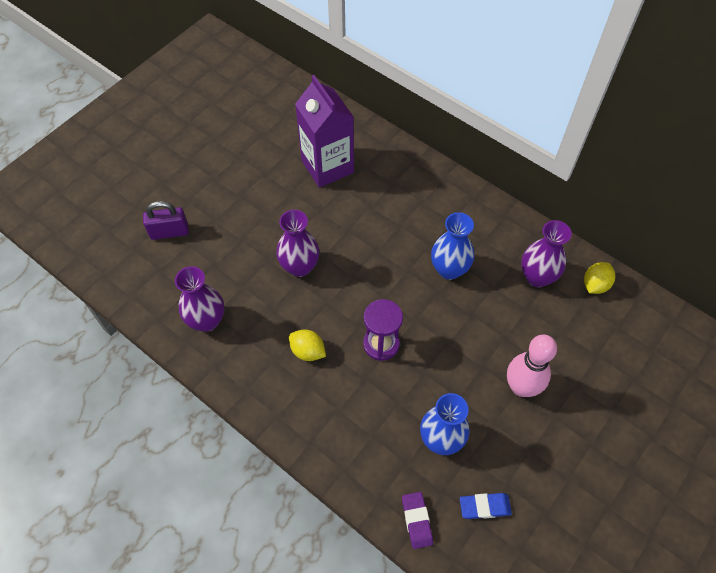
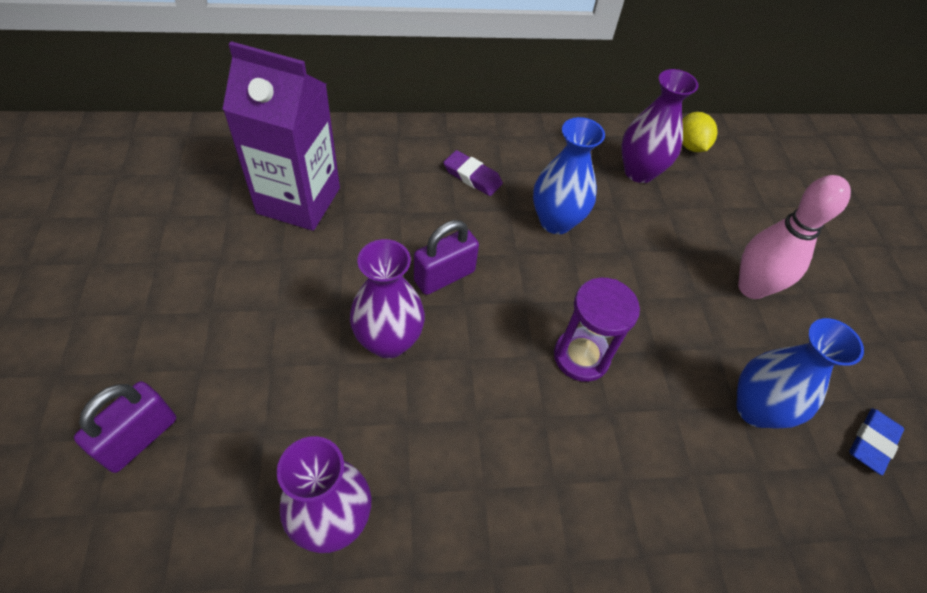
camera: 50 degrees left, 5 degrees down
yellow lemon [289,329,326,361] -> none
purple eraser [402,492,433,549] -> purple eraser moved to [443,150,503,196]
none -> purple padlock [414,220,479,295]

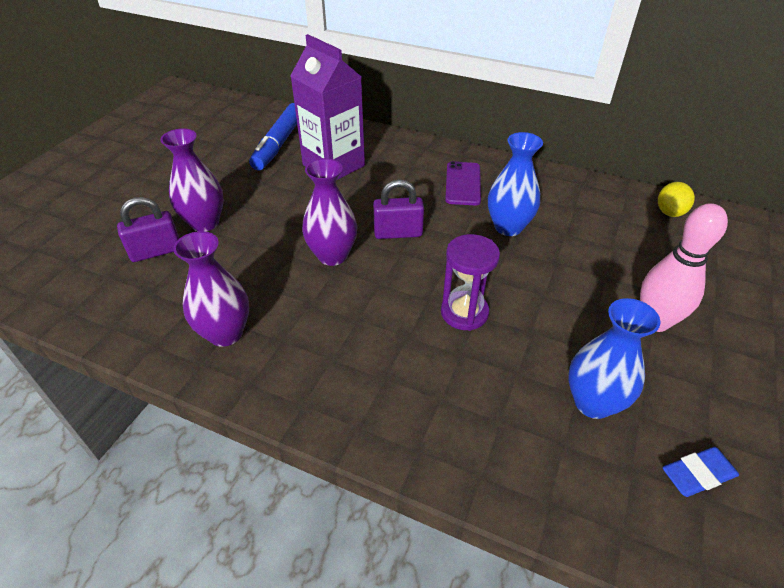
camera: 35 degrees right, 10 degrees down
purple eraser [443,150,503,196] -> purple phone [445,161,481,205]
purple vase [621,69,698,183] -> purple vase moved to [160,129,224,232]
none -> blue marker [249,103,297,170]

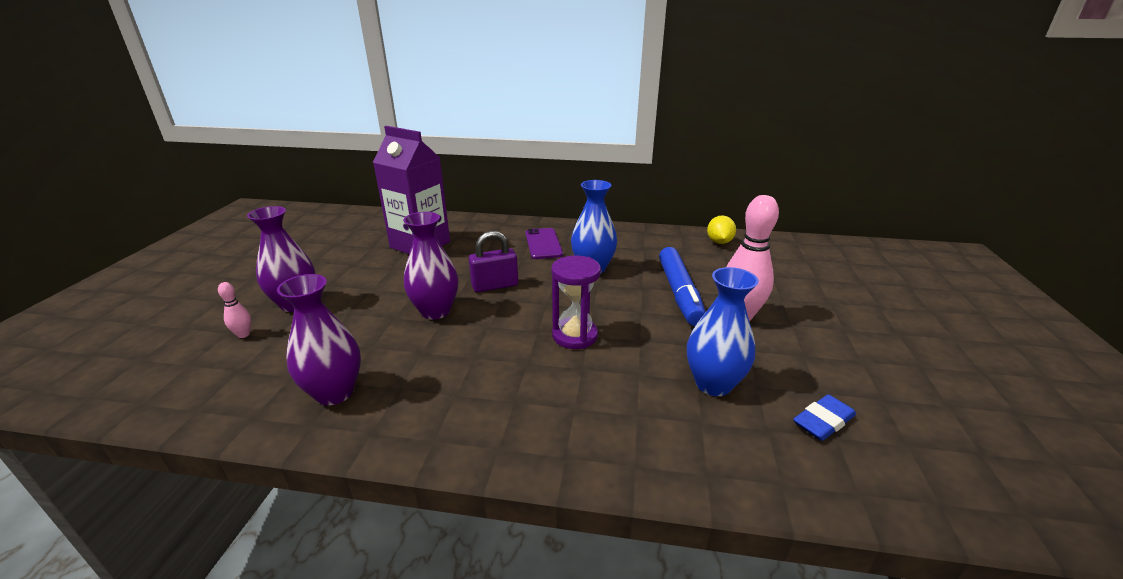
camera: 15 degrees left, 15 degrees down
purple padlock [117,197,180,262] -> pink bowling pin [218,282,251,338]
blue marker [249,103,297,170] -> blue marker moved to [659,247,706,326]

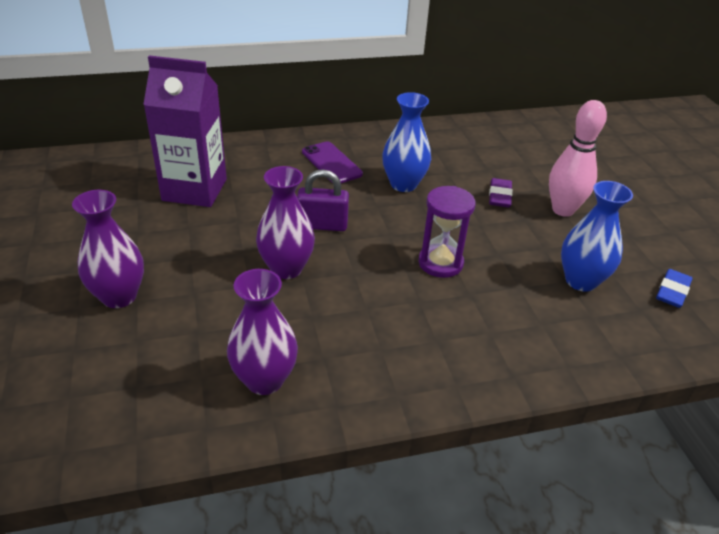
camera: 25 degrees left, 10 degrees up
pink bowling pin [218,282,251,338] -> none
purple padlock [469,231,518,292] -> purple padlock turned 45 degrees clockwise [297,169,349,231]
blue marker [659,247,706,326] -> purple eraser [489,178,513,207]
yellow lemon [707,215,736,244] -> none

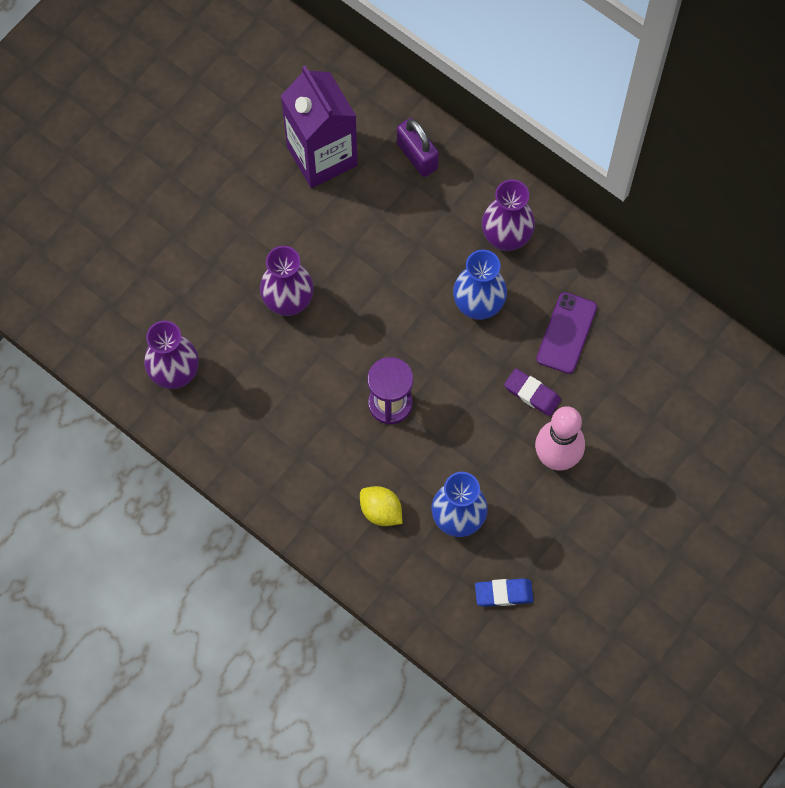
camera: 55 degrees right, 30 degrees up
purple vase [72,190,144,308] -> purple vase moved to [482,179,535,251]
purple padlock [297,169,349,231] -> purple padlock moved to [397,118,439,177]
purple phone [302,141,363,183] -> purple phone moved to [536,292,597,374]
purple eraser [489,178,513,207] -> purple eraser turned 60 degrees clockwise [504,368,561,416]
none -> yellow lemon [360,486,402,526]

